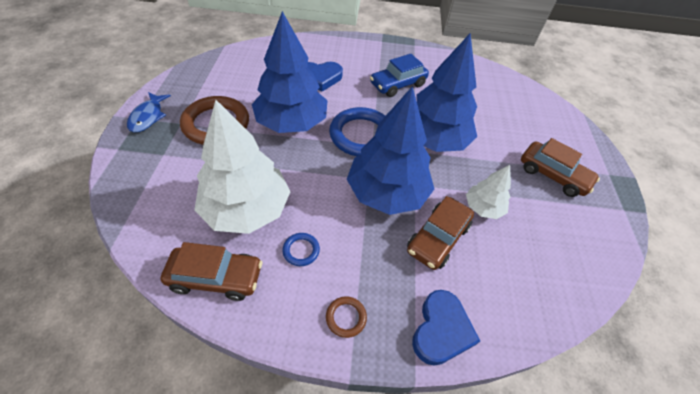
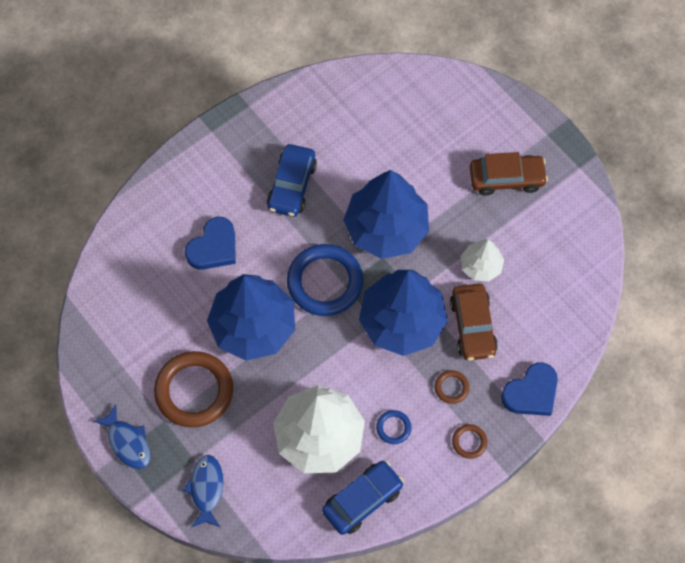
camera: 40 degrees left, 15 degrees up
brown car [160,242,262,301] -> blue car [322,460,404,535]
blue heart [412,290,480,366] -> blue heart turned 75 degrees clockwise [501,362,558,416]
none -> blue fish [183,455,223,527]
none -> brown ring [435,370,469,404]

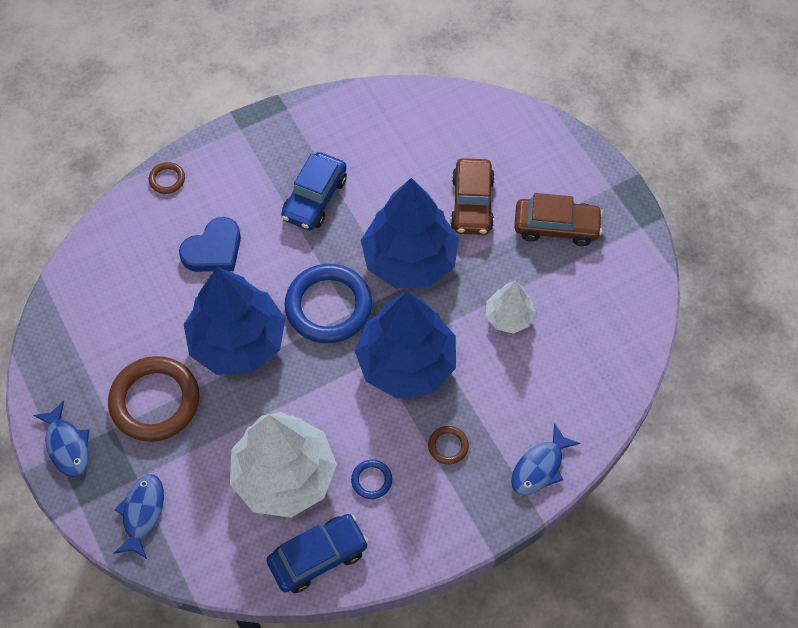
camera: 10 degrees right, 5 degrees down
brown car [450,284,498,361] -> brown car moved to [450,158,495,235]
brown ring [452,424,487,459] -> brown ring moved to [149,162,185,194]
blue heart [501,362,558,416] -> blue fish [511,423,580,495]

